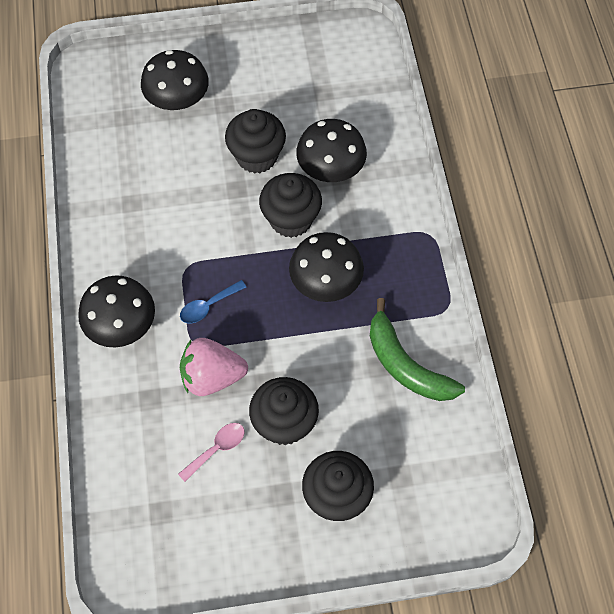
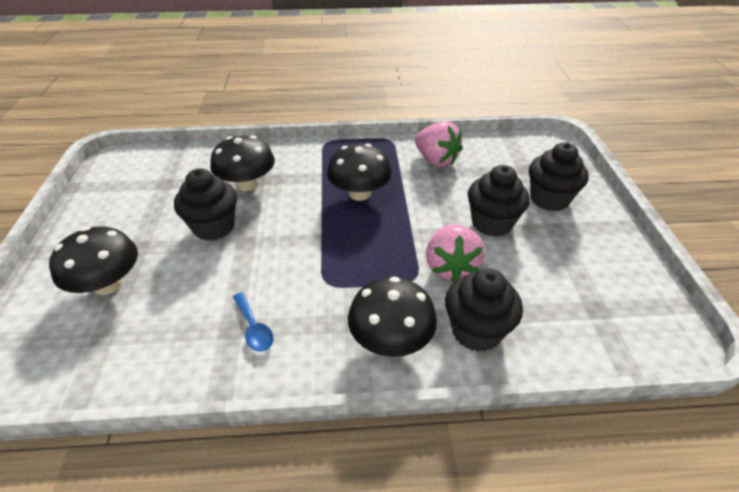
camera: 85 degrees left, 20 degrees down
pink spoon [178,423,245,482] -> none
blue spoon [180,280,246,323] -> blue spoon moved to [233,292,273,352]
black cupcake [259,173,322,238] -> black cupcake moved to [445,268,523,352]
green banana [370,298,465,401] -> pink strawberry [415,121,463,167]

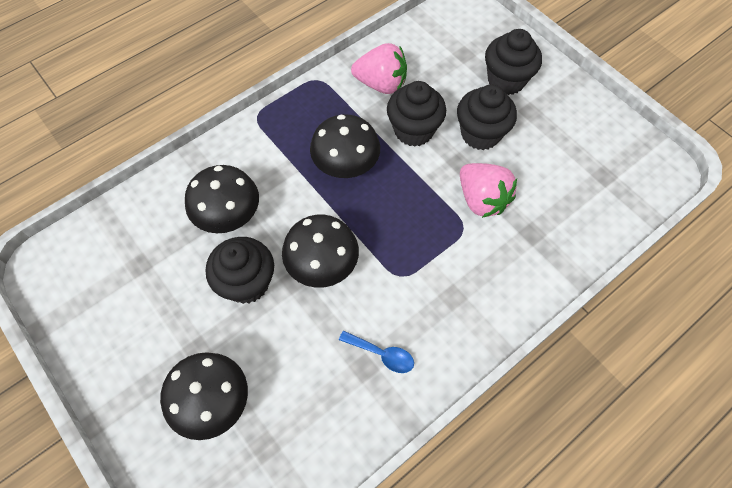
camera: 35 degrees left, 20 degrees up
black mushroom [348,277,437,357] -> black mushroom moved to [282,215,359,288]
black cupcake [445,268,523,352] -> black cupcake moved to [387,81,446,147]

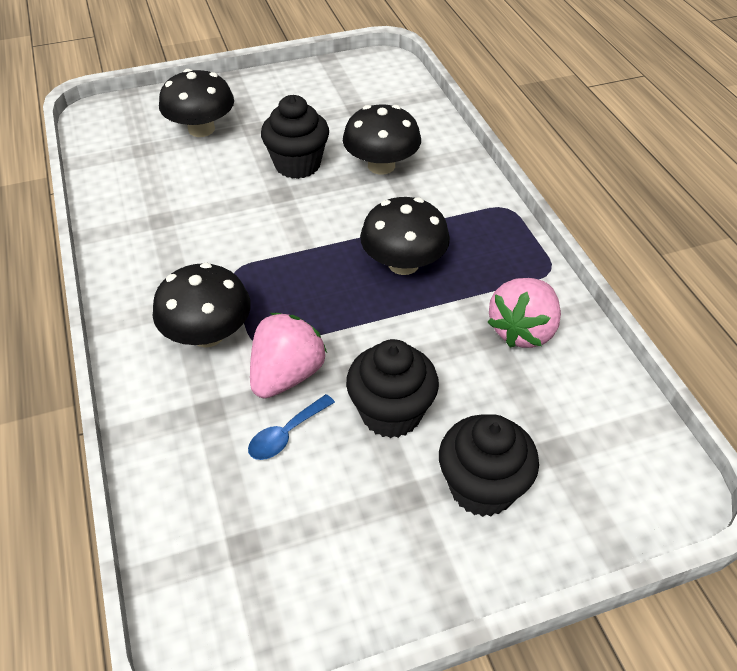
camera: 110 degrees right, 15 degrees down
black mushroom [282,215,359,288] -> black mushroom moved to [152,263,251,347]
blue spoon [339,330,414,373] -> blue spoon moved to [248,394,335,460]
black cupcake [387,81,446,147] -> none
pink strawberry [460,163,517,218] -> pink strawberry turned 135 degrees clockwise [250,313,327,399]

